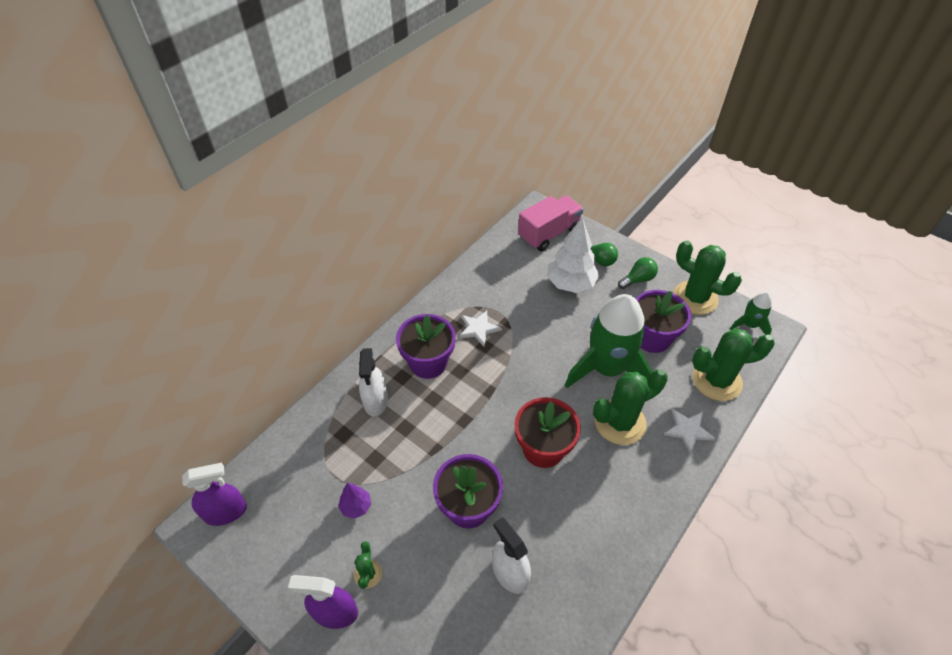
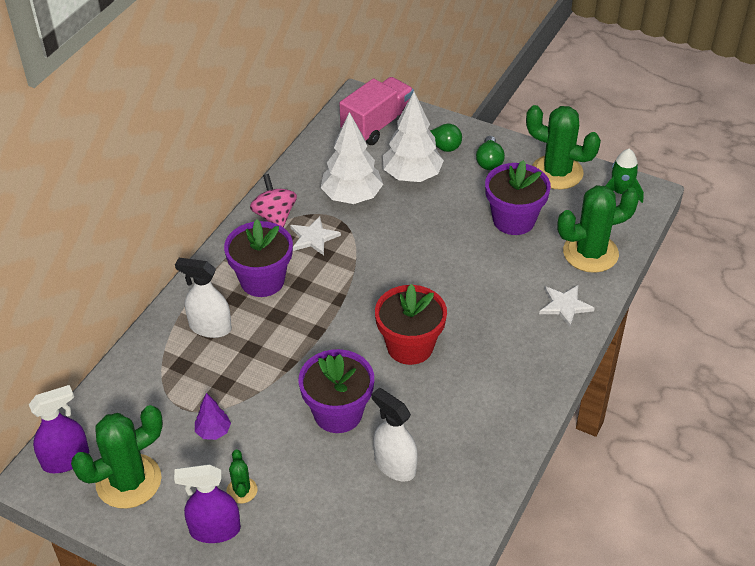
camera: 10 degrees left, 5 degrees down
white spray bottle [359,348,388,416] -> white spray bottle turned 120 degrees clockwise [175,258,232,338]
green rocket [565,294,652,388] -> none
green cactus [593,369,668,445] -> green cactus moved to [71,405,163,509]
green light bulb [618,257,658,289] -> green light bulb turned 135 degrees clockwise [476,136,505,170]
none -> pink spinning top [250,174,297,228]
none -> white tree [321,112,383,204]

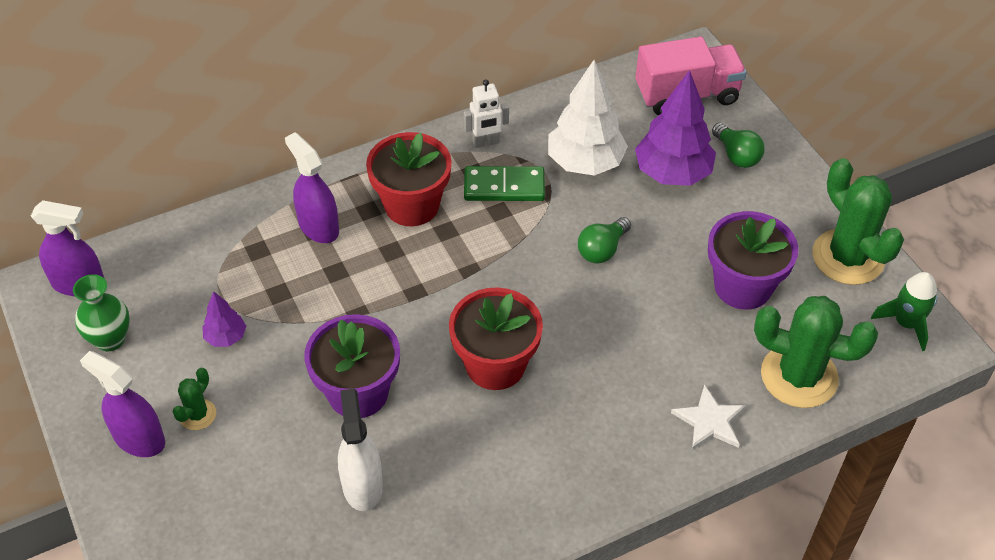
camera: 35 degrees right, 5 degrees up
green cactus [71,405,163,509] -> green vase [73,274,130,351]
white spray bottle [175,258,232,338] -> purple spray bottle [285,132,339,243]
purple flower pot [224,219,293,297] -> red flower pot [366,132,452,226]
pink spinning top [250,174,297,228] -> white robot [464,80,509,148]
white star [290,216,341,255] -> green domino [464,166,545,201]
white tree [383,92,444,182] -> purple tree [635,70,716,186]
green light bulb [476,136,505,170] -> green light bulb moved to [578,217,631,264]

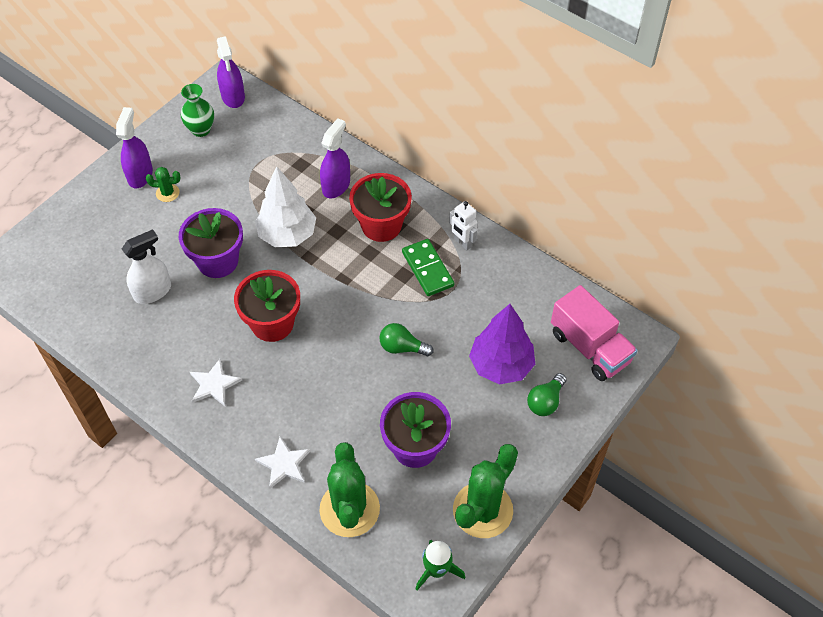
camera: 65 degrees right, 5 degrees up
purple tree [202,291,246,347] -> none
white tree [548,60,628,176] -> white tree moved to [255,166,316,247]
none -> white star [190,359,242,406]

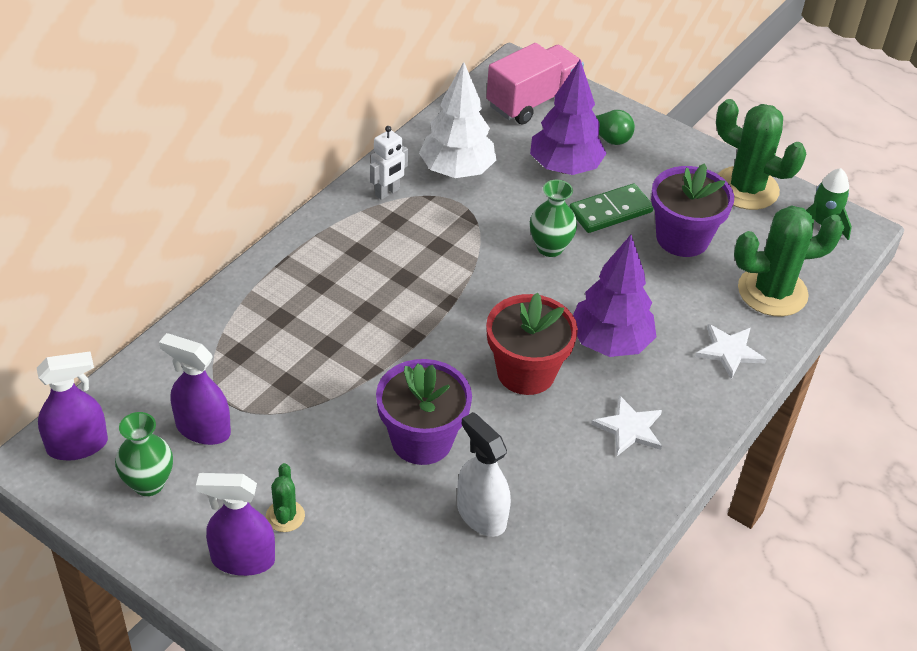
camera: 95 degrees left, 10 degrees down
white tree [255,166,316,247] -> white tree moved to [419,62,496,178]
purple spray bottle [320,118,350,198] -> purple spray bottle moved to [159,333,231,445]
red flower pot [349,173,412,242] -> none
green light bulb [379,323,434,356] -> green vase [530,180,577,257]
green domino [402,239,454,296] -> green domino moved to [569,184,654,233]
none -> purple tree [573,235,657,357]

